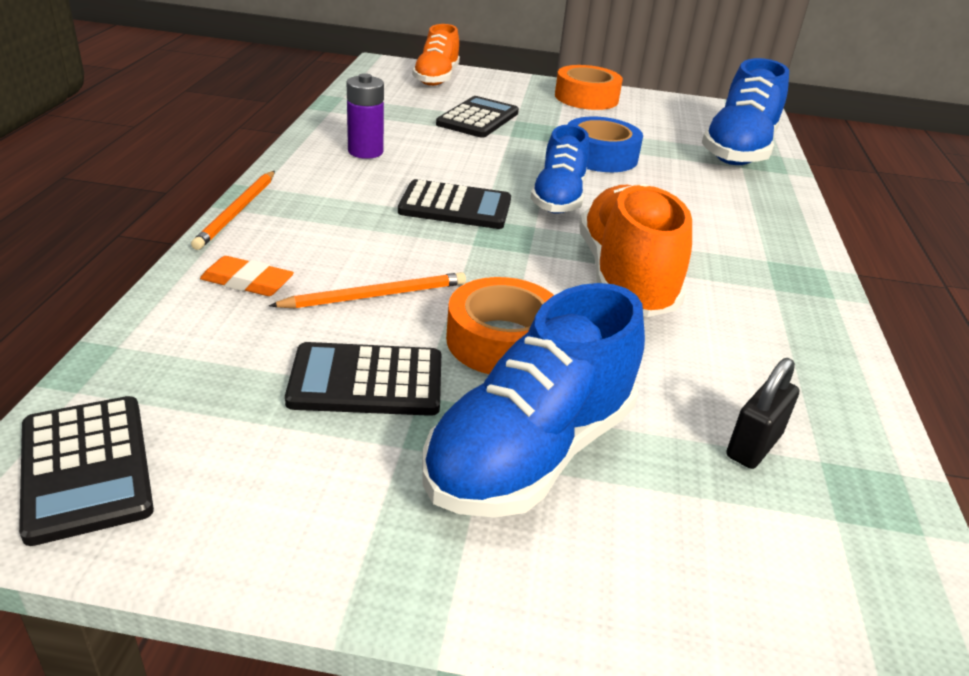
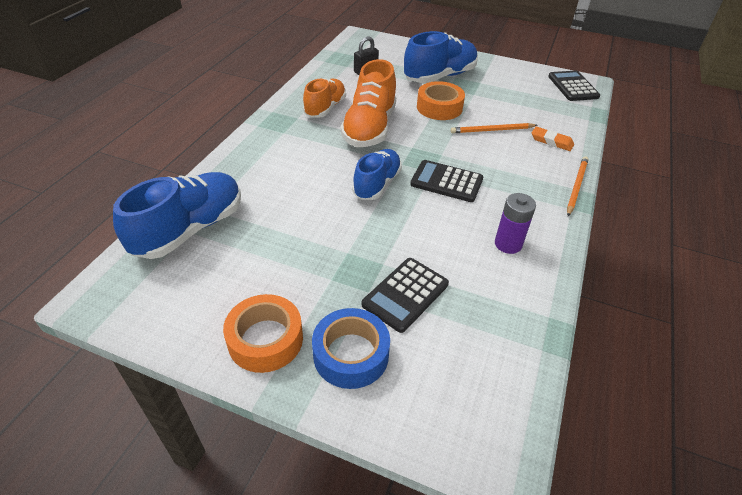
camera: 165 degrees left, 10 degrees up
black calculator [285,342,441,416] -> none
orange shoe [412,24,460,86] -> orange shoe moved to [303,78,346,117]
blue tape [568,116,643,172] -> blue tape moved to [312,308,390,389]

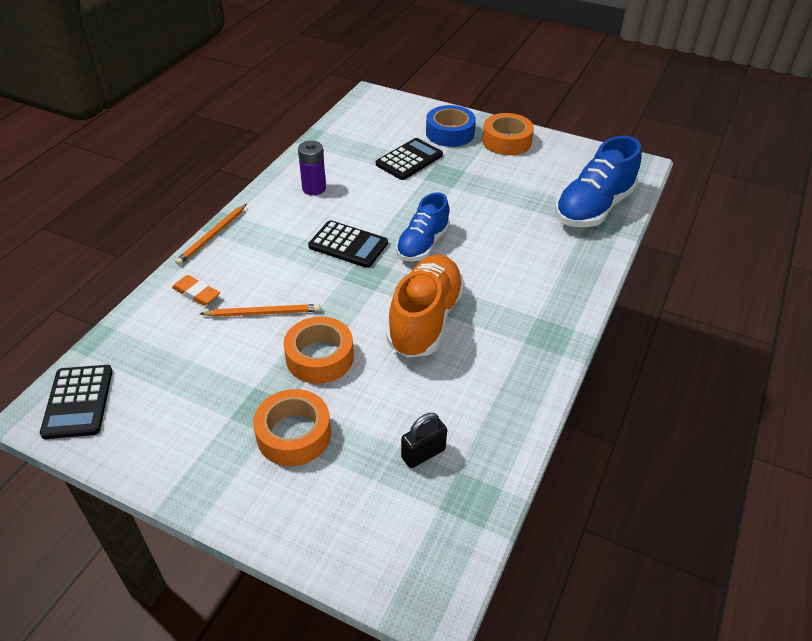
camera: 175 degrees left, 0 degrees up
orange shoe [303,78,346,117] -> none
blue shoe [404,31,478,83] -> orange tape [253,389,331,466]

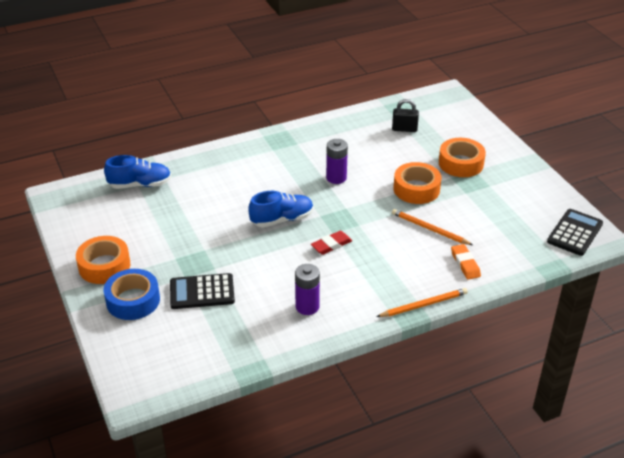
camera: 140 degrees left, 5 degrees down
black calculator [308,220,388,268] -> red eraser [311,231,352,255]
orange shoe [387,255,465,358] -> purple battery [326,139,348,184]
blue shoe [555,136,641,227] -> blue shoe [104,155,171,189], size x0.66

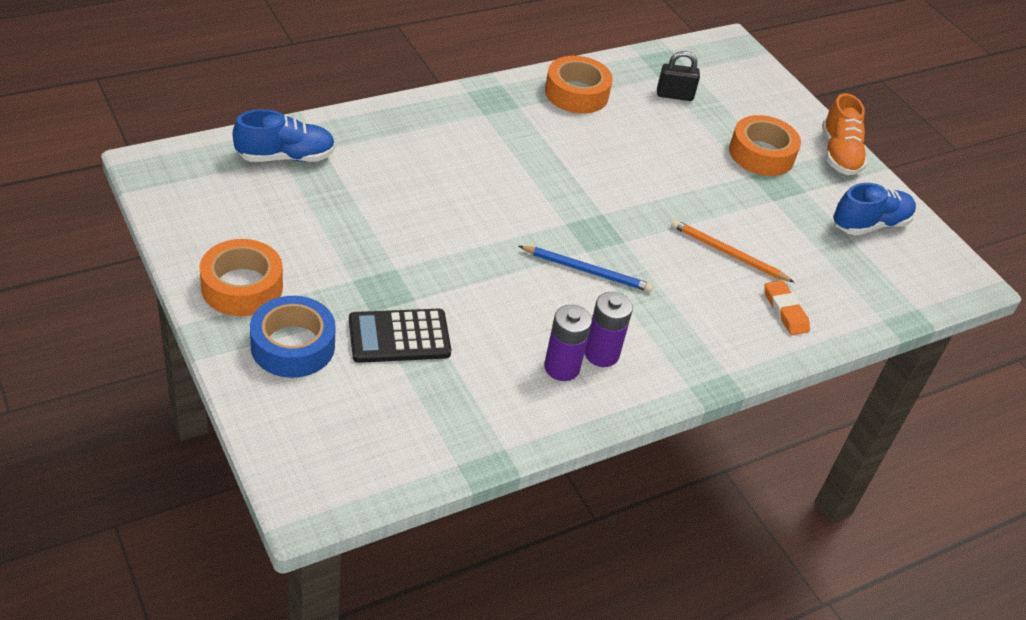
camera: 10 degrees left, 5 degrees up
blue shoe [248,191,313,227] -> blue shoe moved to [833,183,916,236]
red eraser [311,231,352,255] -> blue pencil [519,246,653,292]
purple battery [326,139,348,184] -> purple battery moved to [585,292,633,367]
orange pencil [376,288,468,317] -> none
orange tape [393,162,441,204] -> orange tape moved to [545,56,613,114]
black calculator [547,209,603,256] -> none
none -> orange shoe [822,93,867,175]

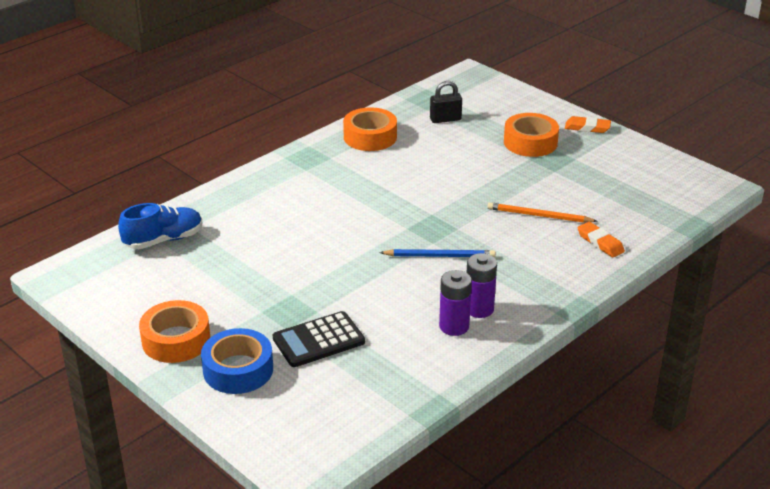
camera: 10 degrees left, 10 degrees down
orange shoe [822,93,867,175] -> orange eraser [565,116,611,133]
blue shoe [833,183,916,236] -> none

